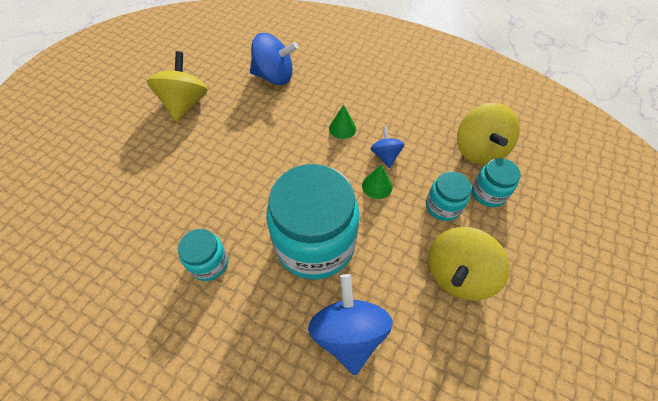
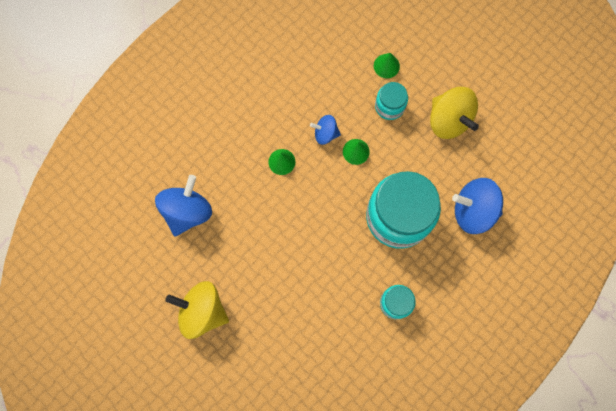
camera: 75 degrees left, 20 degrees up
yellow spinning top [457,103,520,165] -> none
turquoise jar [472,158,521,207] -> green cone [374,53,400,78]

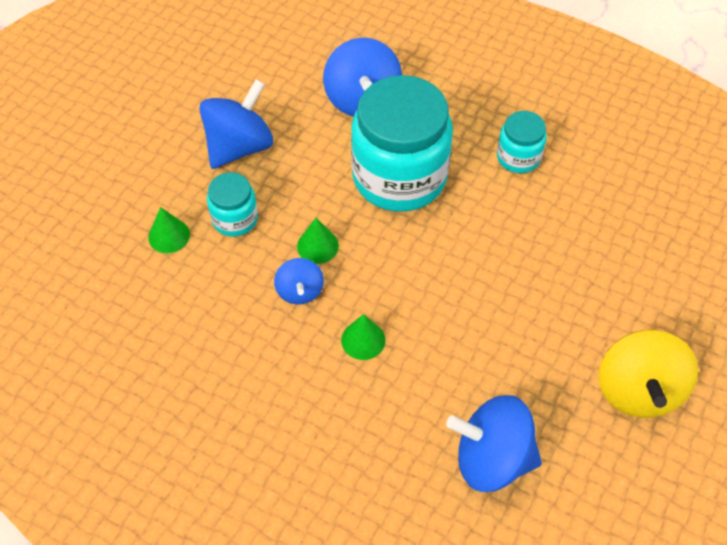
camera: 105 degrees left, 20 degrees down
yellow spinning top [430,87,479,139] -> blue spinning top [199,79,273,169]

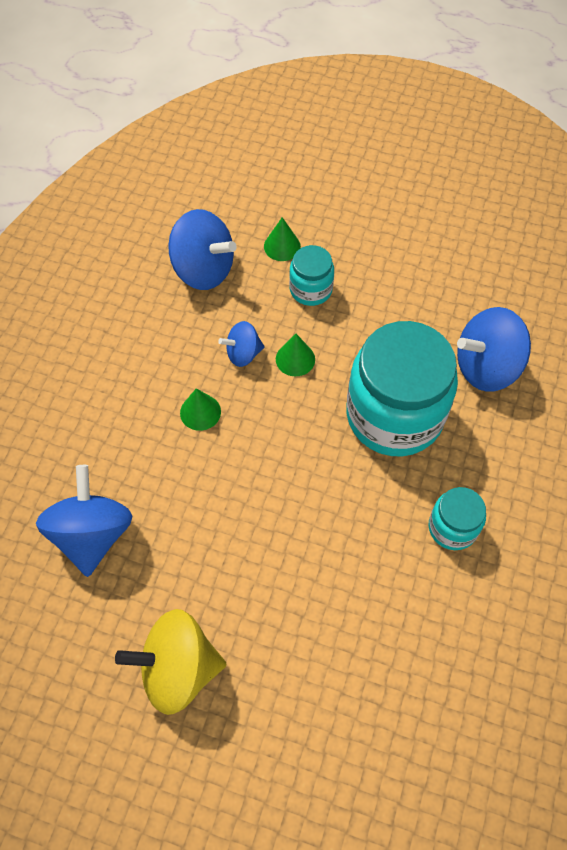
camera: 80 degrees right, 5 degrees up
blue spinning top [199,79,273,169] -> blue spinning top moved to [168,209,237,290]

